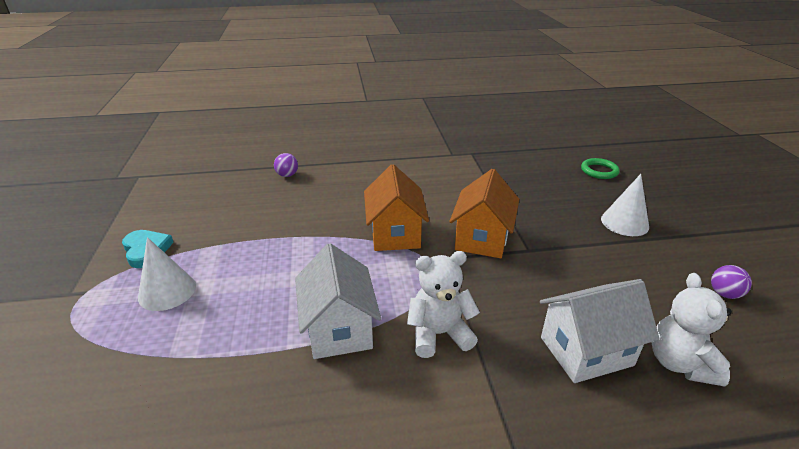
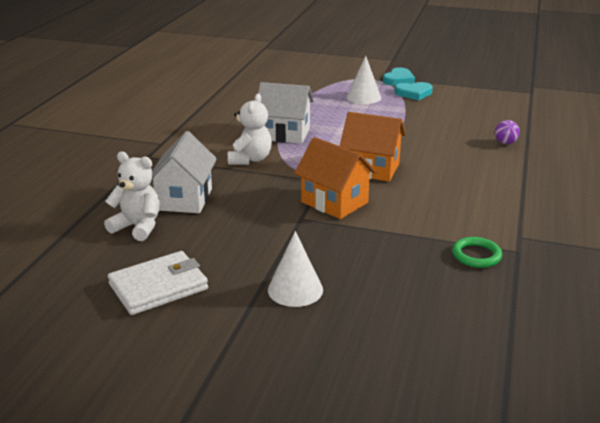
camera: 115 degrees right, 5 degrees down
green ring [581,158,620,179] -> green ring moved to [452,237,502,268]
purple ball [711,265,752,299] -> white wallet [108,251,208,315]
none -> turquoise heart [383,67,415,85]

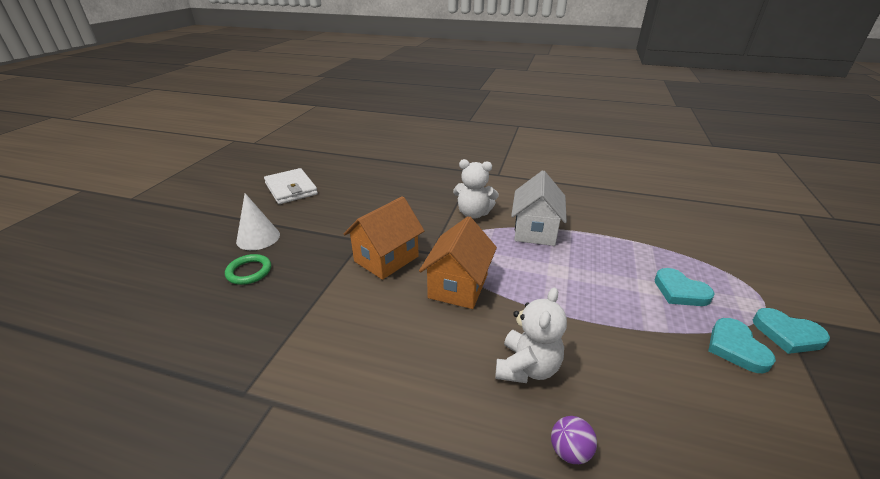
camera: 90 degrees right, 5 degrees up
white teddy bear [104,152,160,241] -> white teddy bear moved to [495,287,567,383]
white house [152,131,217,213] -> none
white cone [347,56,381,104] -> turquoise heart [654,268,715,306]
green ring [452,237,502,268] -> green ring moved to [225,254,271,285]

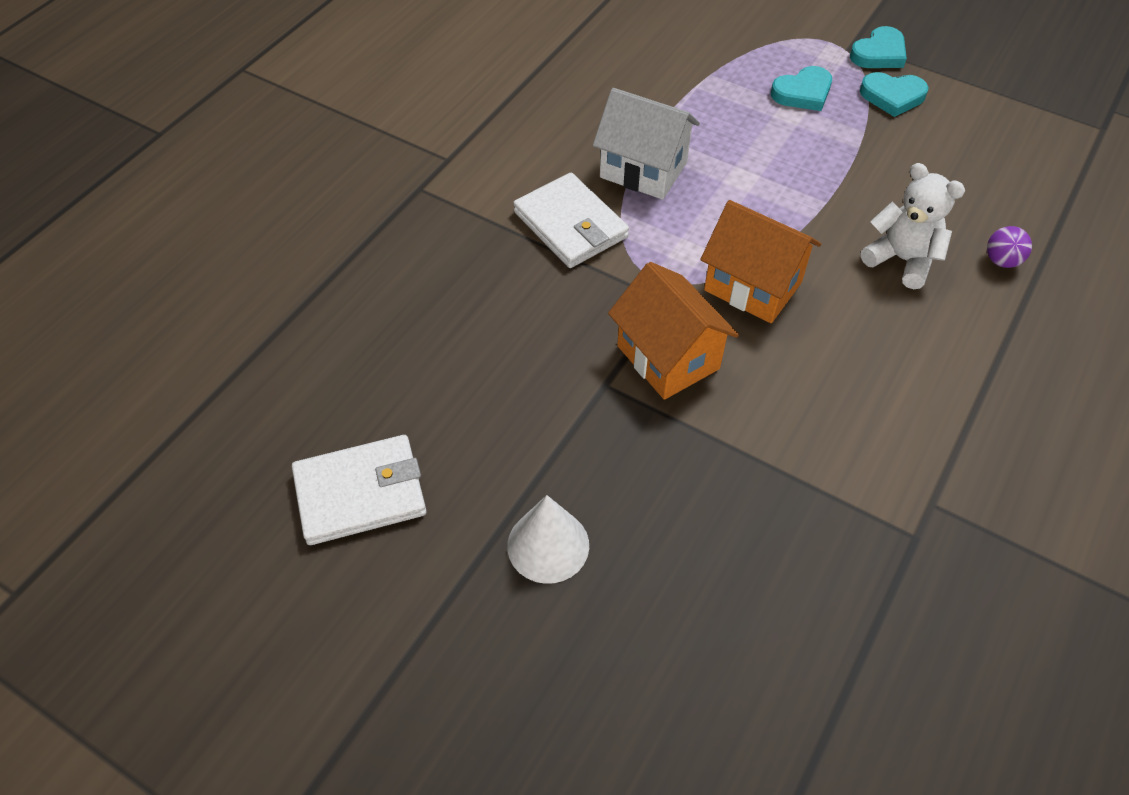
camera: 75 degrees left, 20 degrees up
green ring [225,254,271,285] -> none
white teddy bear [453,159,499,219] -> white wallet [513,173,629,268]

